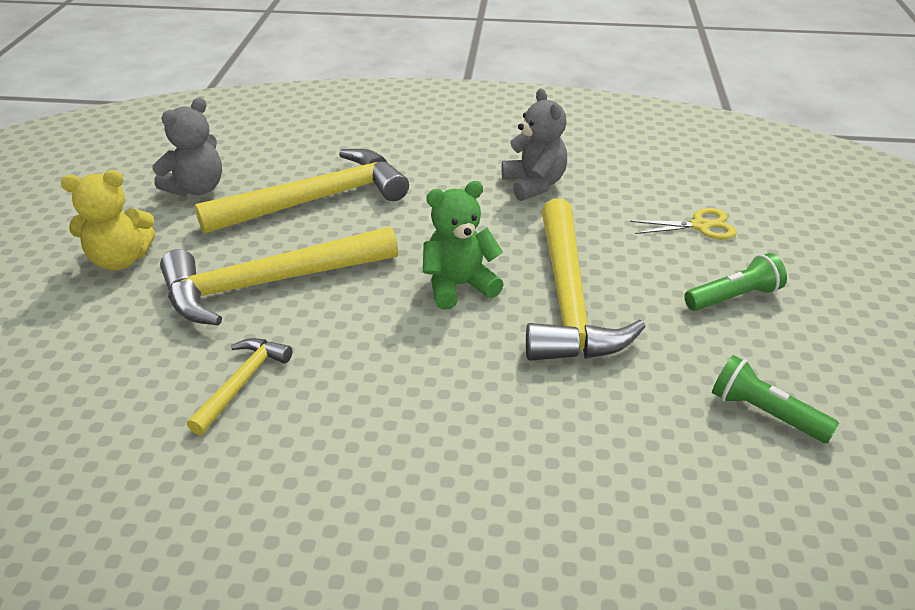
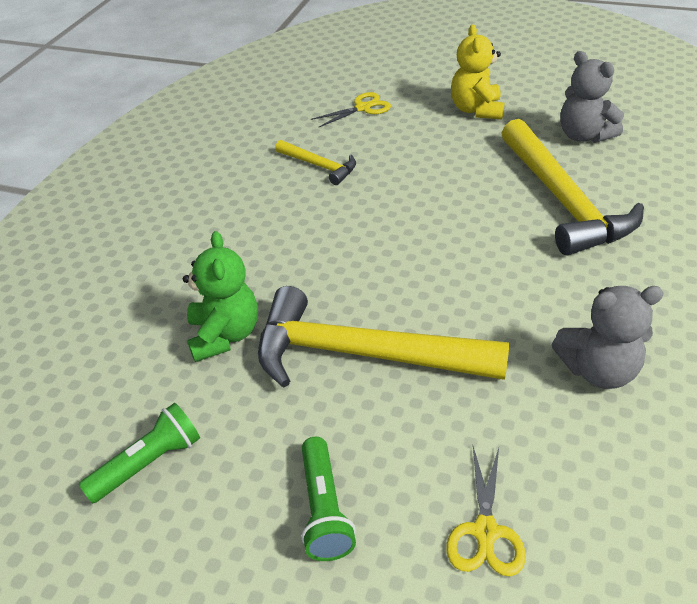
camera: 105 degrees right, 5 degrees up
yellow hammer [160,226,398,325] -> none
green teddy bear [423,181,504,309] -> green teddy bear moved to [183,231,258,362]
none -> yellow scissors [311,92,391,127]

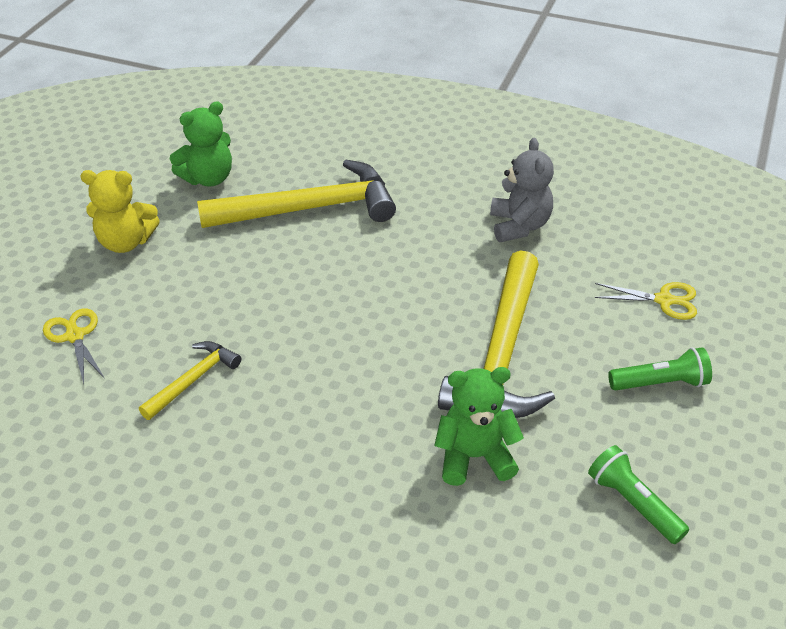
camera: 90 degrees left, 0 degrees up
grey teddy bear [560,51,624,143] -> green teddy bear [170,101,232,187]

